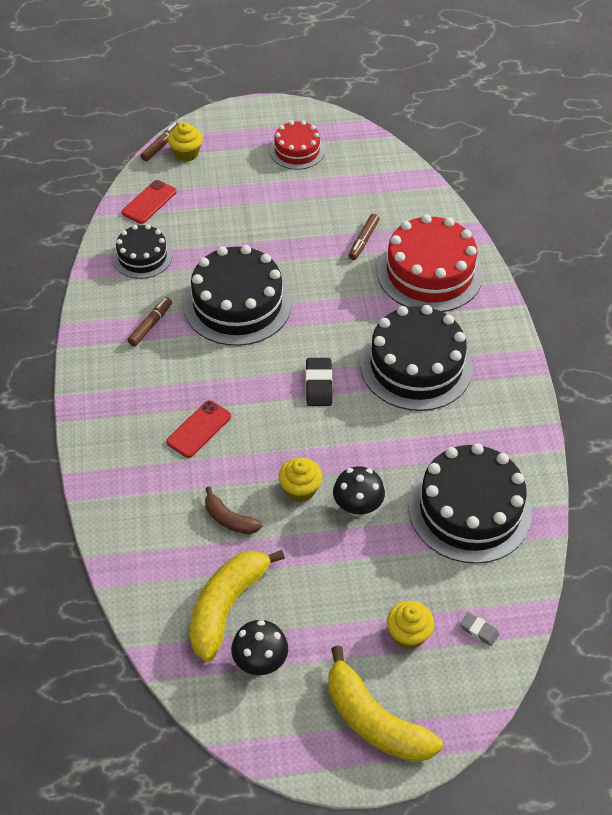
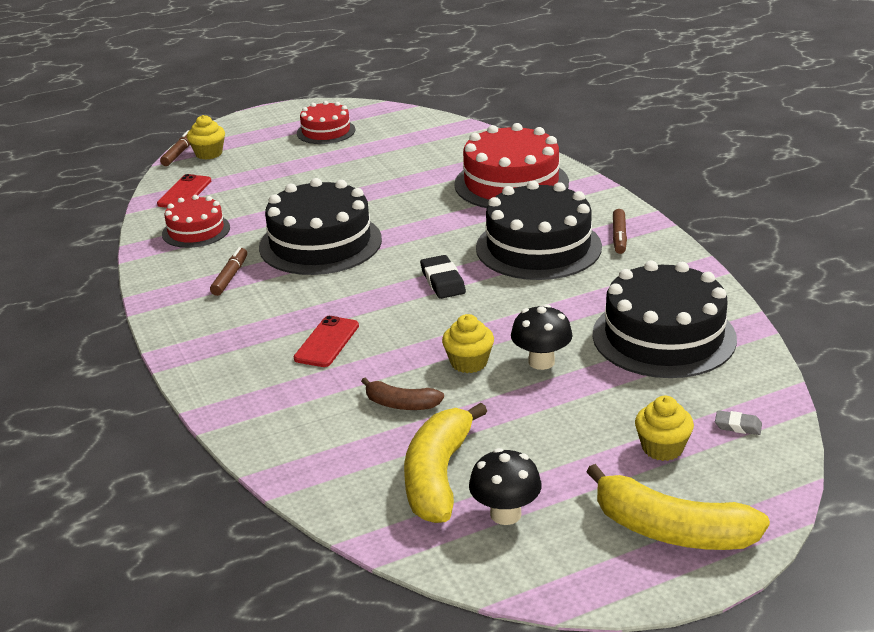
camera: 15 degrees left, 20 degrees down
black cake [113,224,172,279] -> red cake [162,195,230,248]
brown marker [349,214,379,260] -> brown marker moved to [613,209,627,254]

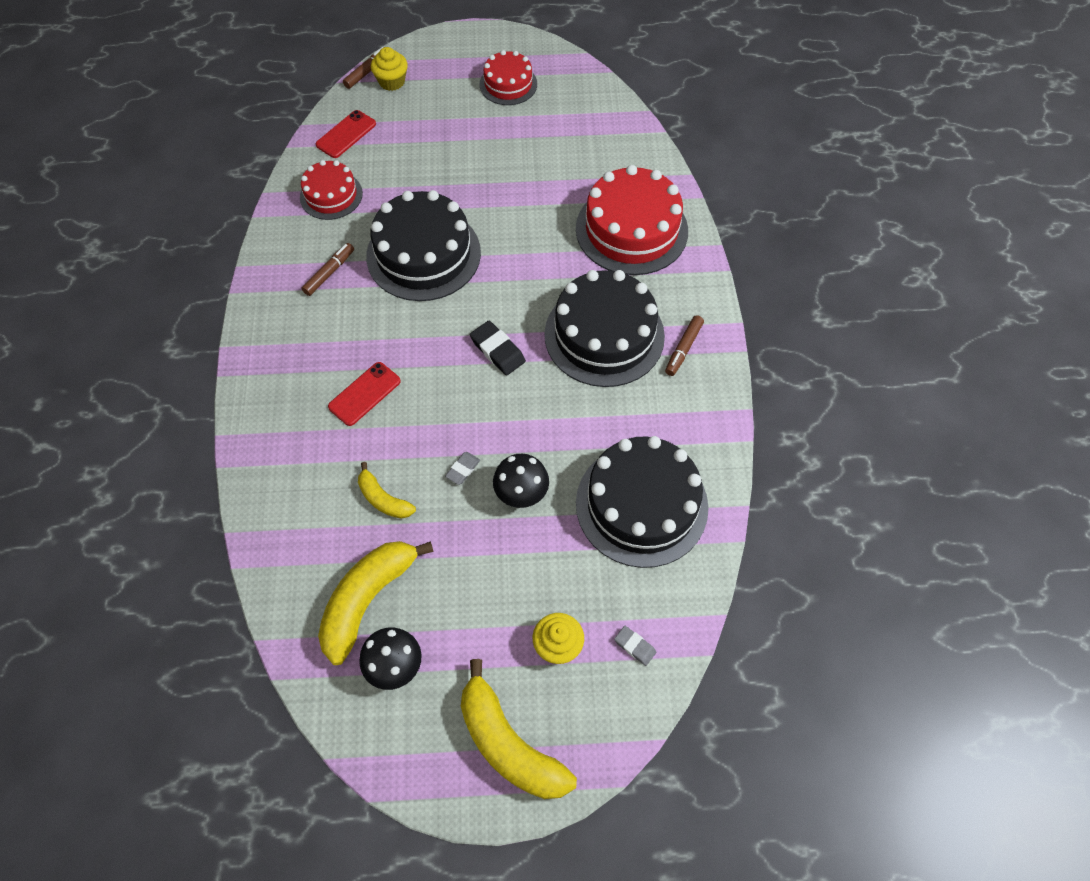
camera: 20 degrees right, 30 degrees up
brown banana [361,378,444,410] -> yellow banana [358,462,416,519]
black eraser [420,255,466,299] -> black eraser turned 45 degrees counterclockwise [470,321,526,376]
yellow cupcake [442,314,494,373] -> grey eraser [445,452,480,485]

